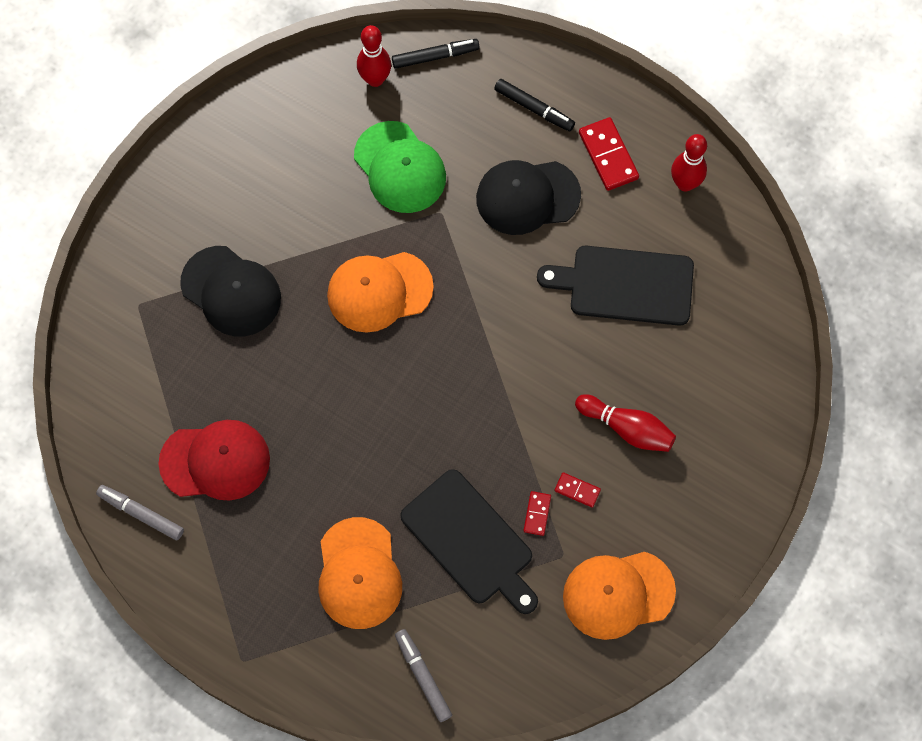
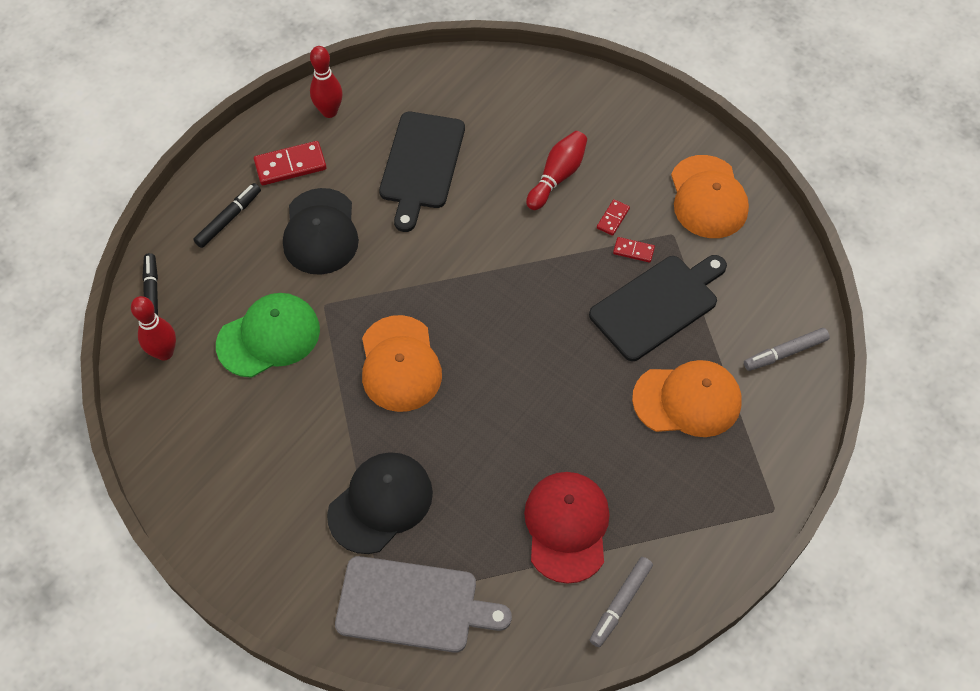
camera: 85 degrees left, 10 degrees down
none -> grey cutting board [335,556,512,653]

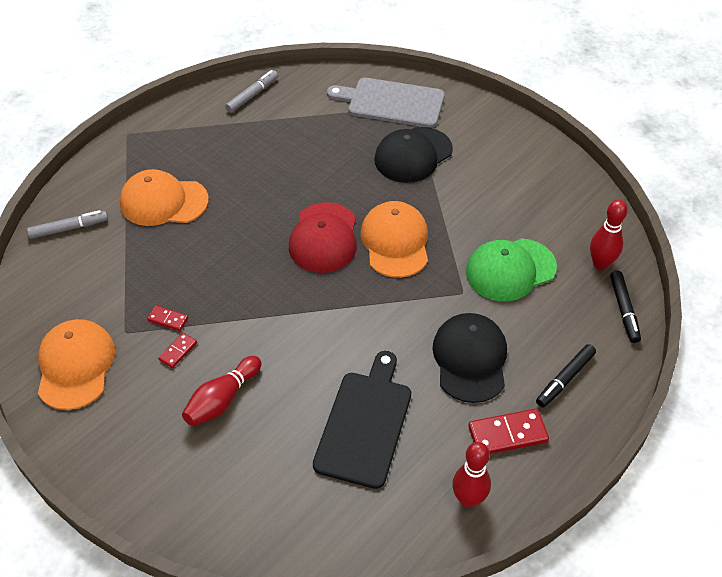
camera: 175 degrees left, 10 degrees down
red cap [524,472,610,584] -> red cap moved to [289,202,357,273]
black cutting board [589,255,727,361] -> none

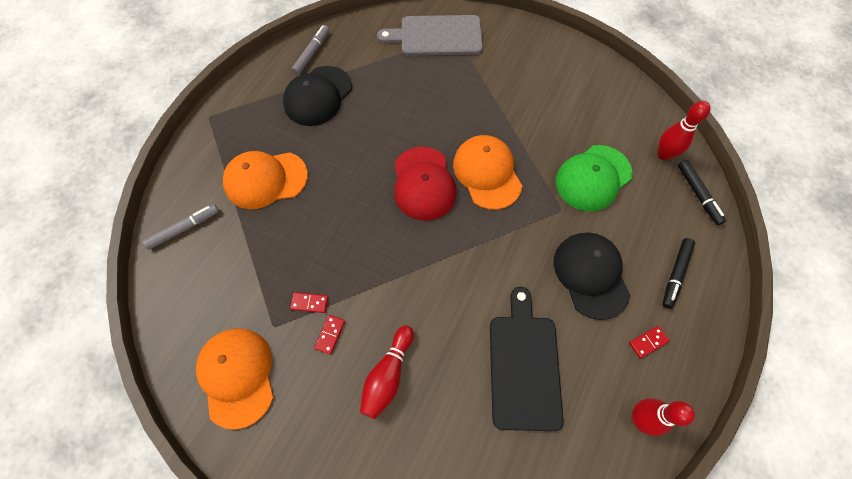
camera: 15 degrees left, 15 degrees up
black cap [374,127,453,183] -> black cap moved to [283,66,352,126]
red domino [468,408,549,454] -> red domino [629,326,670,358], size x0.55

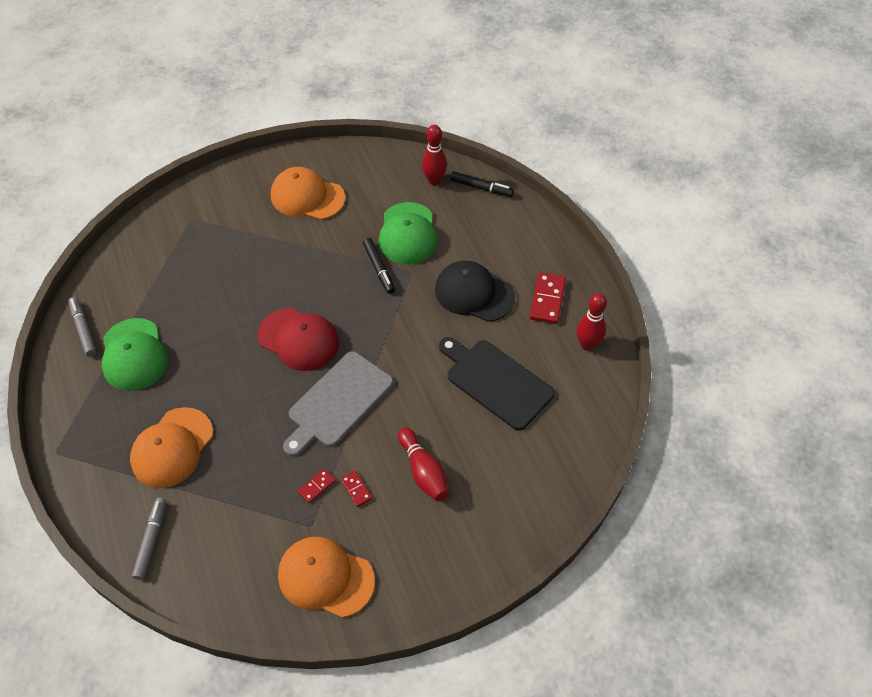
camera: 50 degrees left, 10 degrees down
black cap [283,66,352,126] -> green cap [102,318,168,391]
grey cutting board [377,15,483,56] -> grey cutting board moved to [283,351,393,456]
orange cap [453,135,522,210] -> orange cap moved to [271,167,345,220]
red domino [629,326,670,358] -> red domino [530,272,566,324], size x1.81
black marker [662,238,695,309] -> black marker moved to [363,238,395,294]

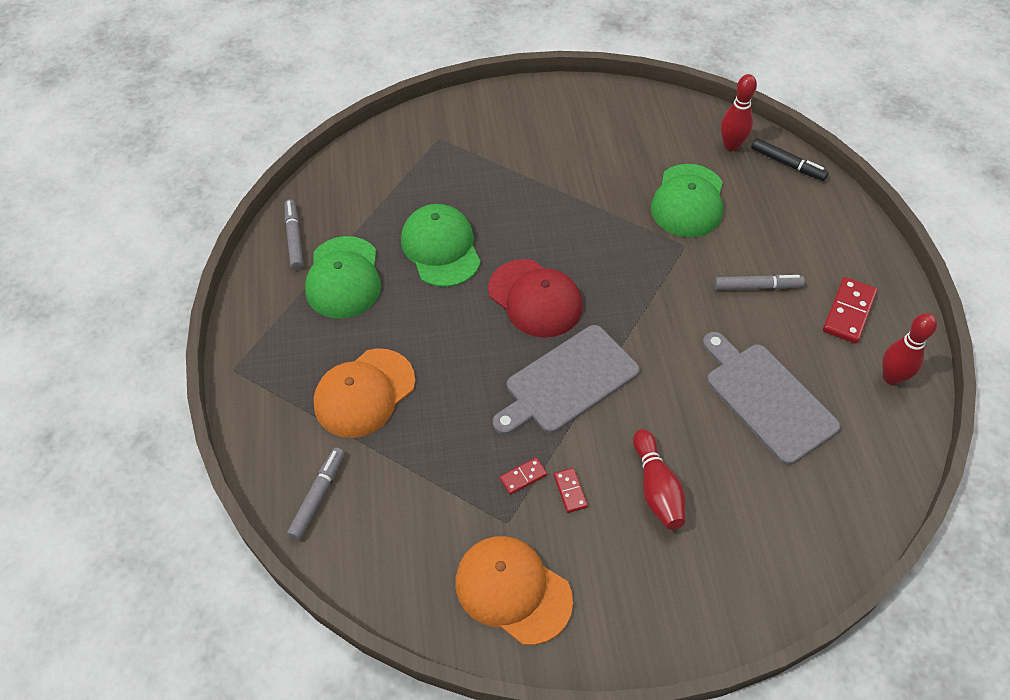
camera: 15 degrees right, 0 degrees up
orange cap [271,167,345,220] -> none
black marker [363,238,395,294] -> none
black cap [435,261,515,322] -> grey marker [714,275,805,290]
black cutting board [439,337,555,431] -> grey cutting board [702,332,840,465]
none -> green cap [401,204,481,287]

